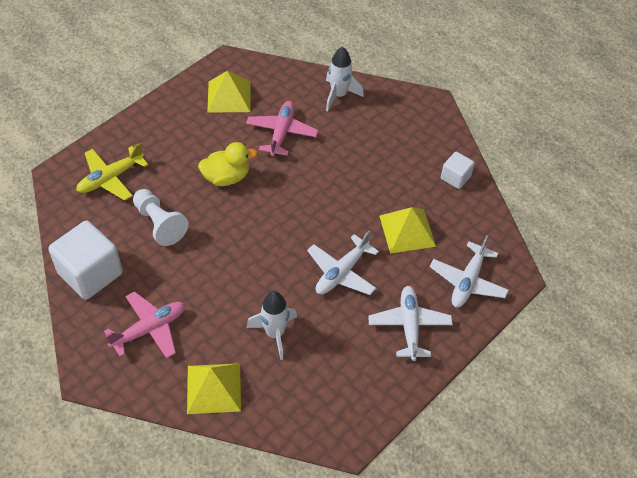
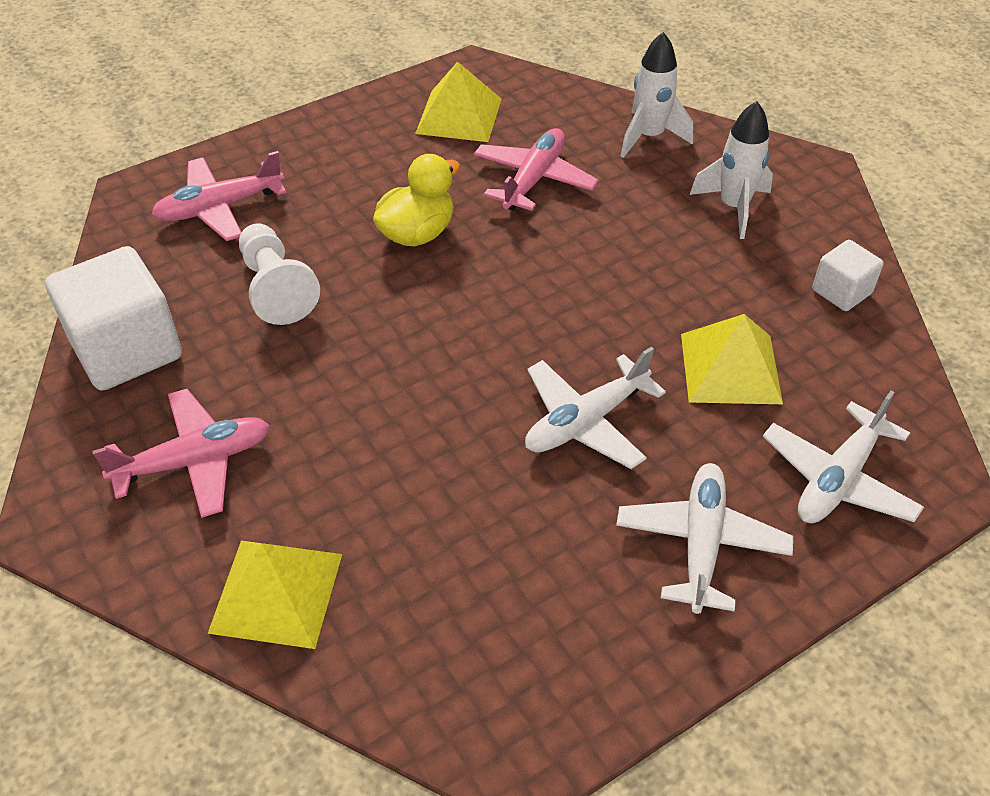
camera: 15 degrees right, 5 degrees down
yellow plane [76,143,148,201] -> pink plane [152,151,286,241]
yellow duck [198,142,258,186] -> yellow duck turned 45 degrees counterclockwise [373,154,460,246]
white rocket [246,291,297,360] -> white rocket moved to [690,101,773,239]

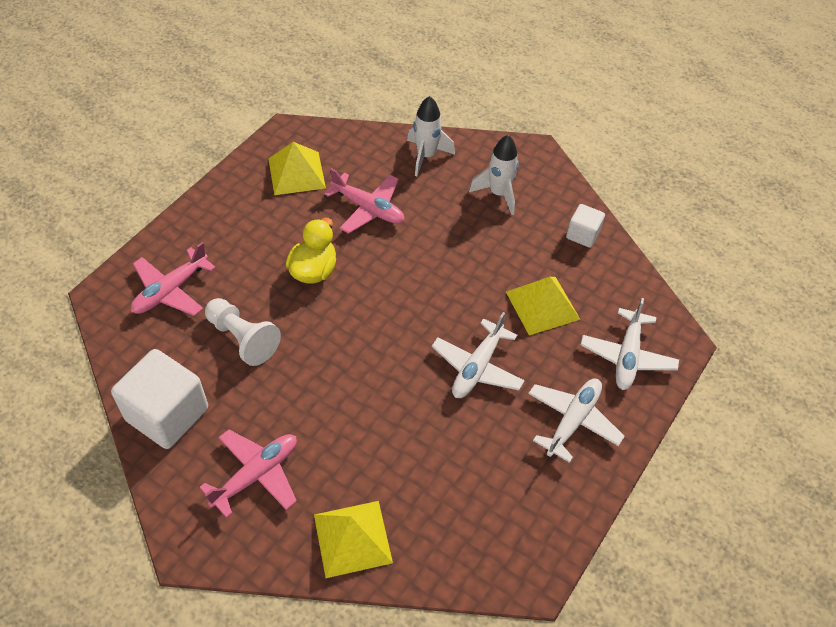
camera: 25 degrees left, 5 degrees up
pink plane [474,128,599,211] -> pink plane turned 120 degrees clockwise [324,168,404,234]
white plane [616,463,793,614] -> white plane turned 45 degrees clockwise [528,379,625,463]

